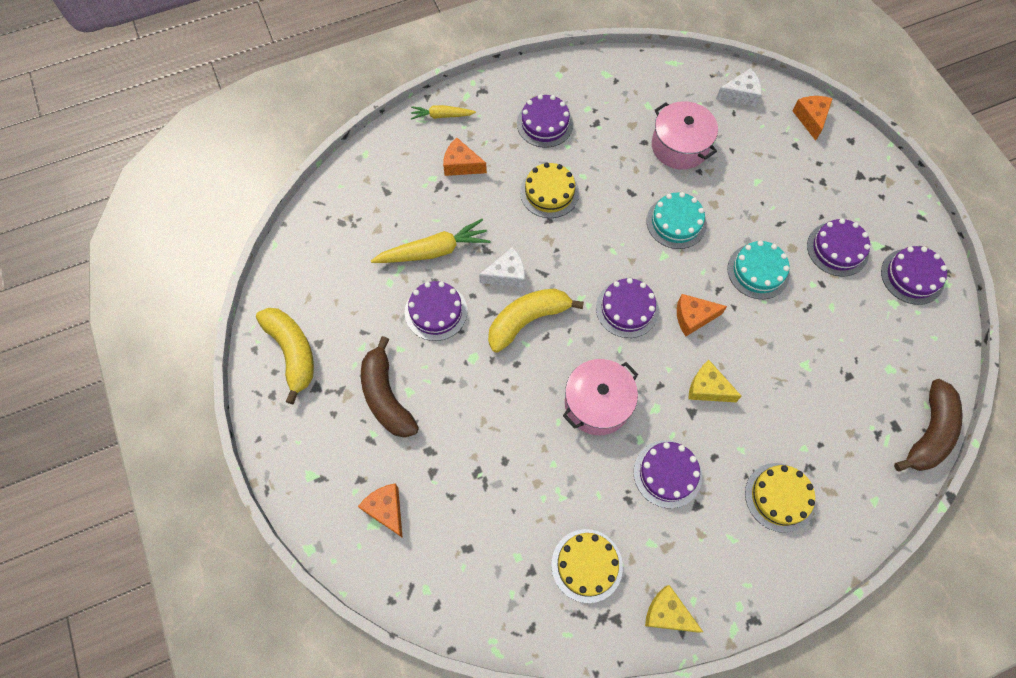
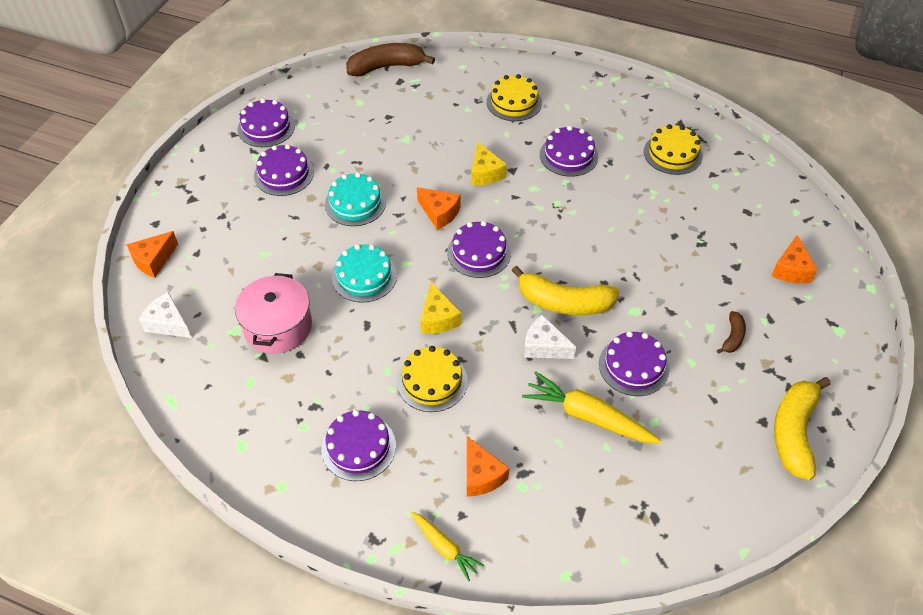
camera: 135 degrees left, 15 degrees down
brown banana [361,336,419,438] -> brown banana [717,311,746,354], size x0.49
pink pot [563,359,638,435] -> none
yellow cheese [645,585,703,633] -> yellow cheese moved to [420,282,461,333]

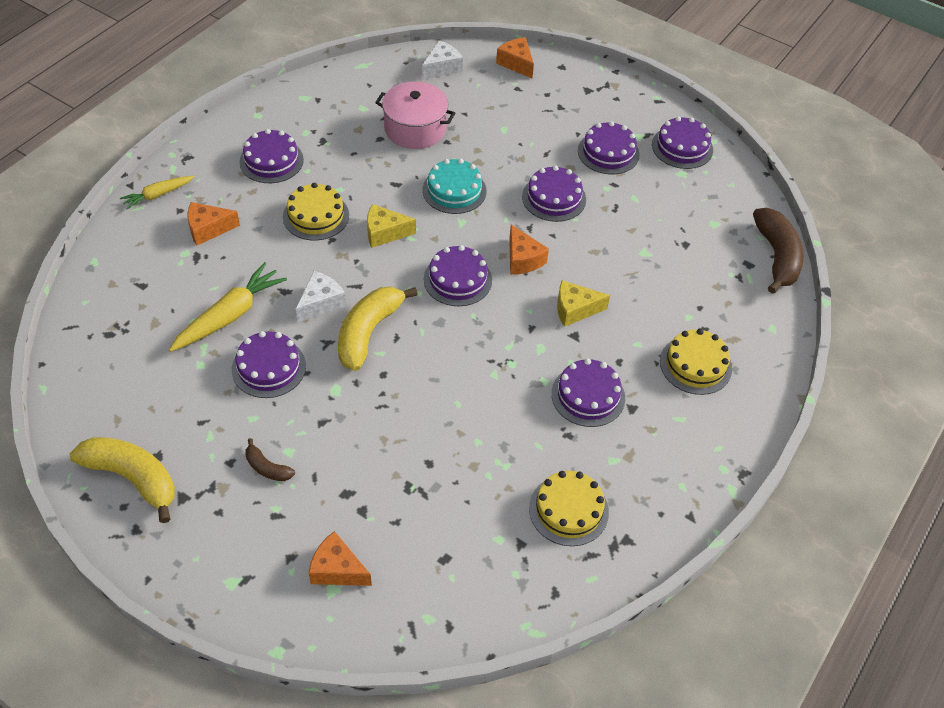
camera: 100 degrees right, 0 degrees up
turquoise cake [325,172,386,226] -> purple cake [522,166,586,222]
orange cheese [417,187,460,230] -> orange cheese turned 75 degrees counterclockwise [509,224,549,275]

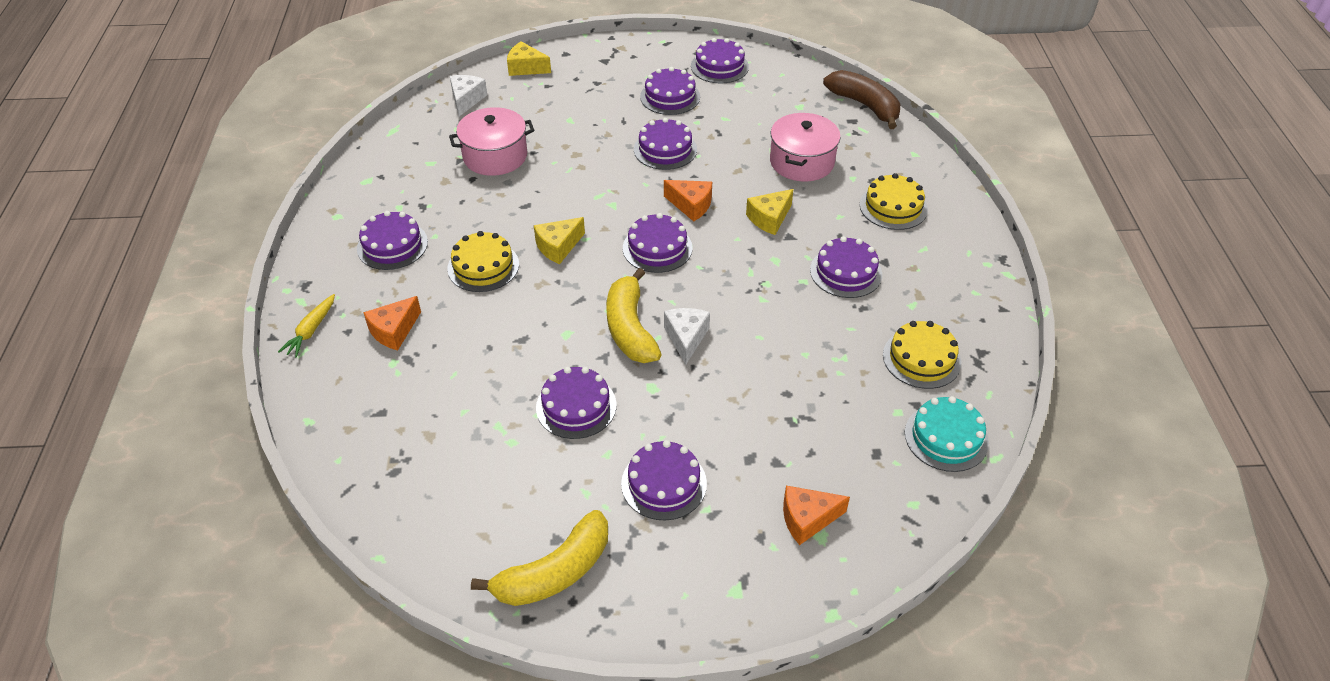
camera: 35 degrees left, 5 degrees down
yellow banana [70,437,175,523] -> yellow banana turned 150 degrees clockwise [471,510,608,606]
yellow carrot [169,262,287,352] -> none
brown banana [245,438,295,481] -> purple cake [621,440,707,520]
white cheese [296,271,346,322] -> white cheese moved to [664,308,710,365]
turquoise cake [422,159,487,214] -> turquoise cake moved to [905,396,989,472]
orange cheese [496,37,534,78] -> yellow cheese [507,41,551,76]
none -> pink pot [770,113,841,182]

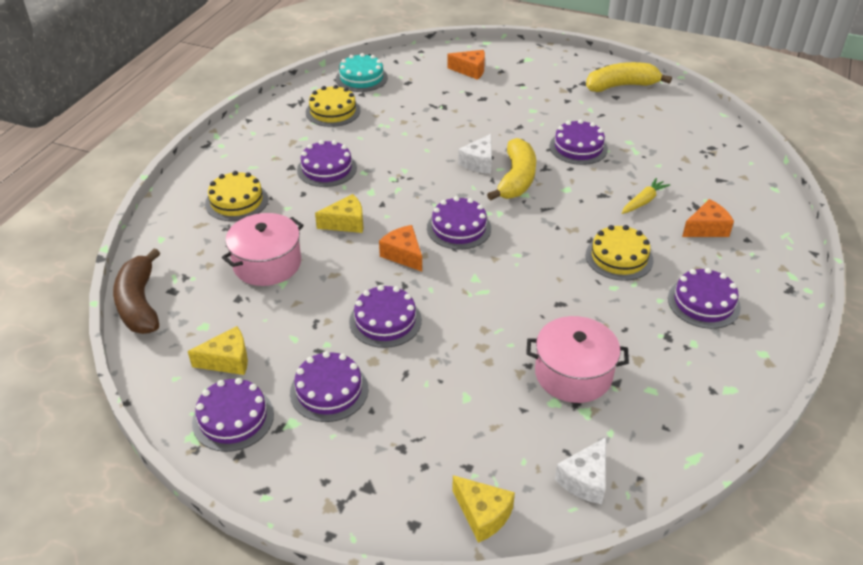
camera: 155 degrees left, 5 degrees down
yellow carrot [278,294,335,358] -> yellow carrot moved to [622,178,670,214]
yellow cheese [534,217,585,264] -> yellow cheese moved to [188,326,248,375]
purple cake [621,440,707,520] -> none

